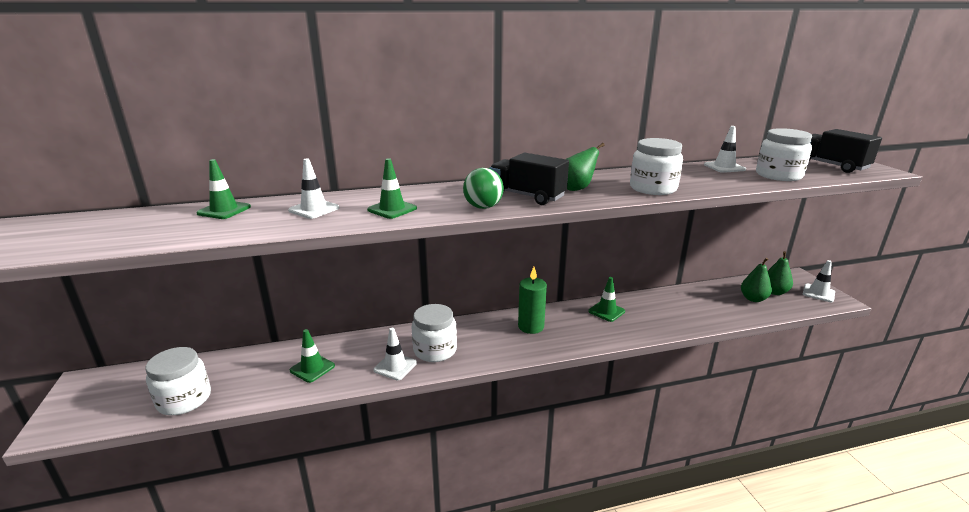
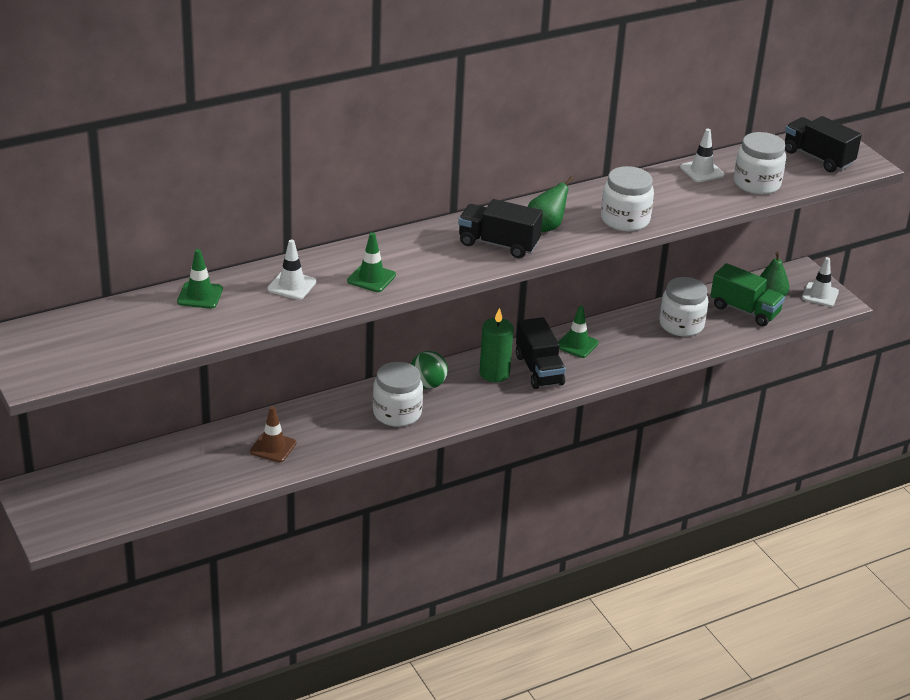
camera: 15 degrees left, 10 degrees up
white jar [146,347,211,415] -> white jar moved to [659,277,708,337]
green traffic cone [290,329,335,383] -> brown traffic cone [250,406,296,462]
white traffic cone [373,328,417,380] -> none
green ball [463,168,504,209] -> green ball moved to [411,351,448,389]
green pear [741,258,772,302] -> green truck [711,263,785,326]
none -> black truck [516,317,566,389]

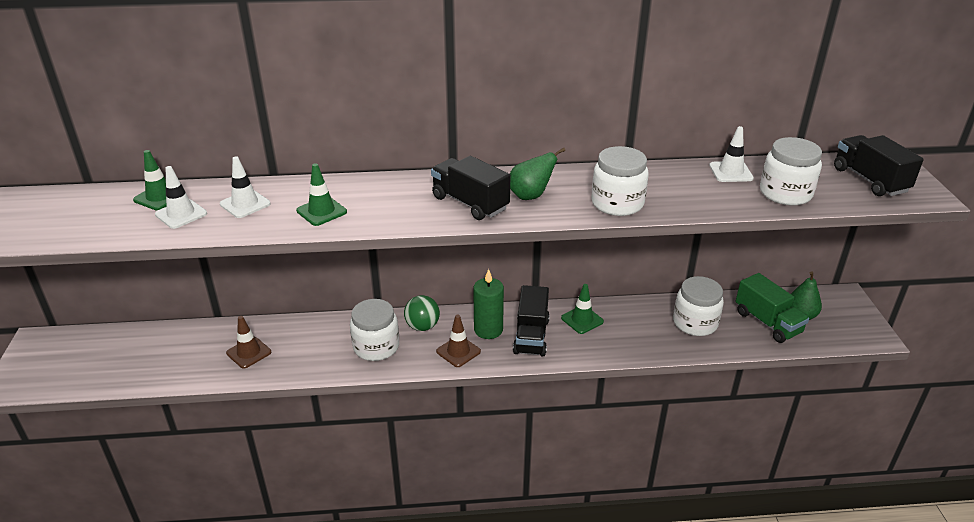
camera: 25 degrees right, 0 degrees up
white traffic cone [802,257,839,307] -> white traffic cone moved to [155,166,207,229]
none -> brown traffic cone [436,315,481,367]

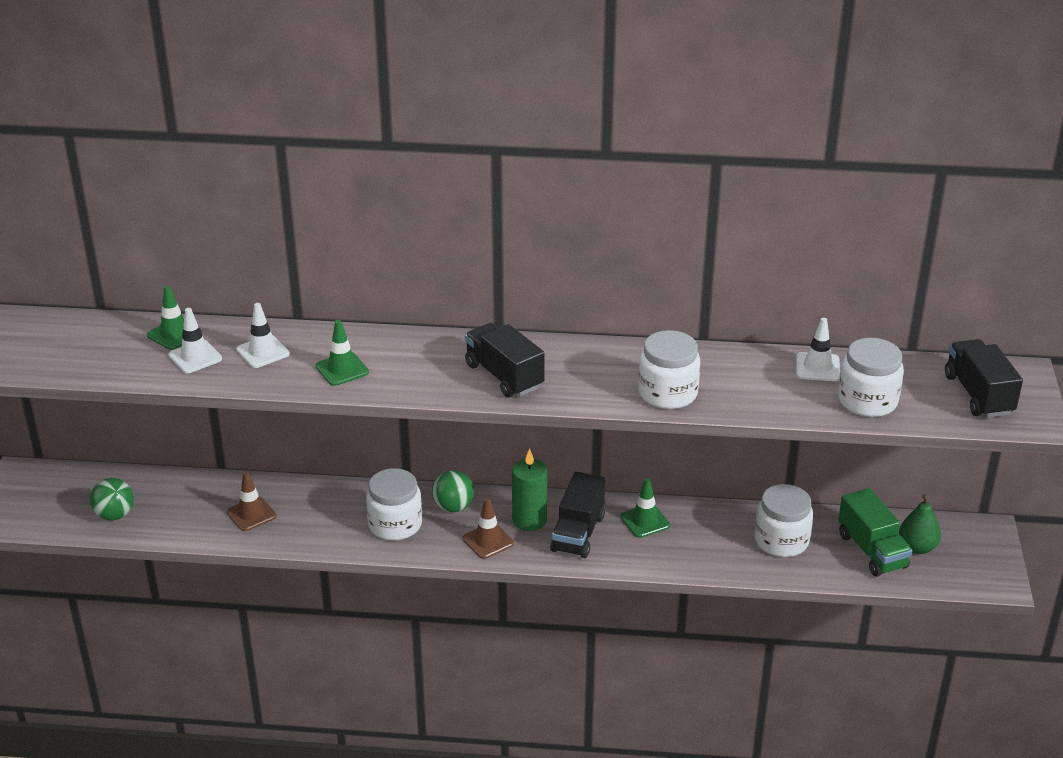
camera: 10 degrees right, 0 degrees up
green pear [510,147,565,200] -> none
none -> green ball [90,478,134,520]

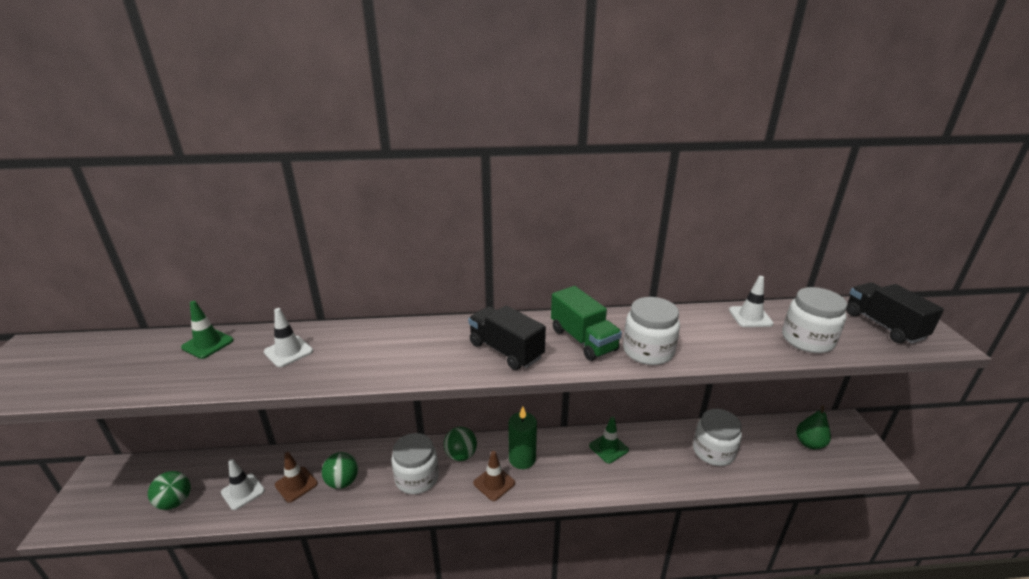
camera: 10 degrees left, 5 degrees down
white traffic cone [168,308,222,373] -> white traffic cone moved to [221,459,265,510]
green traffic cone [316,320,369,386] -> none
black truck [550,472,605,558] -> none
green truck [838,488,912,577] -> green truck moved to [551,286,622,361]
none -> green ball [322,452,358,489]

